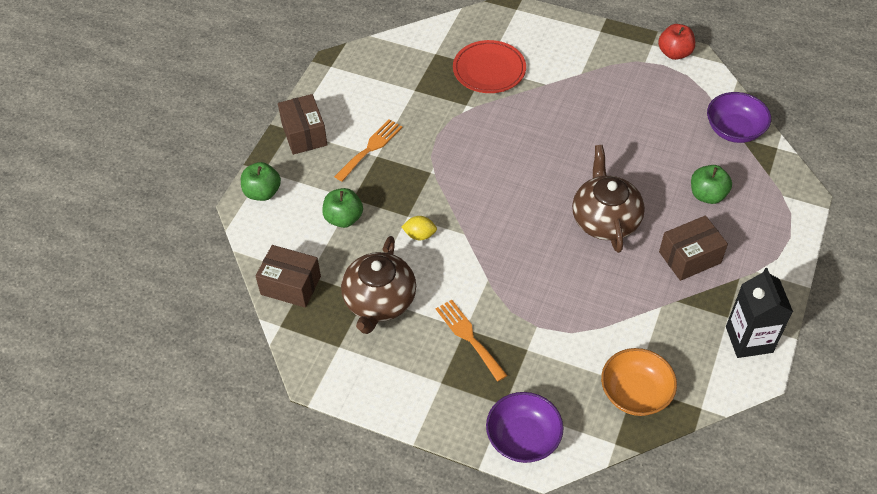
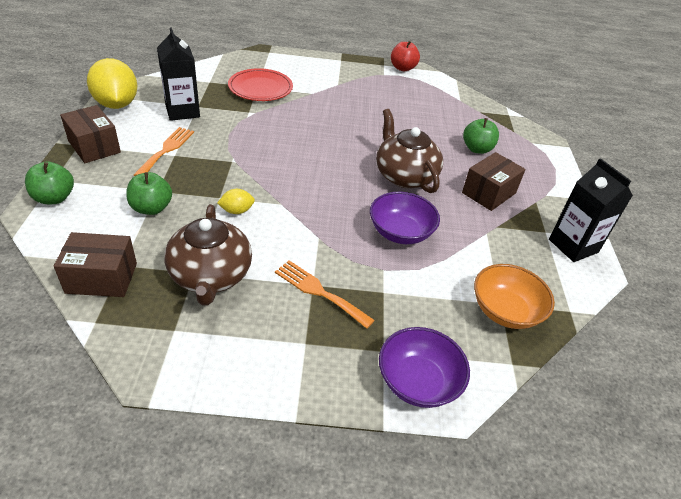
camera: 25 degrees left, 10 degrees down
purple bowl [707,92,771,143] -> purple bowl moved to [370,192,440,244]
none -> yellow lemon [87,58,137,109]
none -> black carton [157,28,200,121]

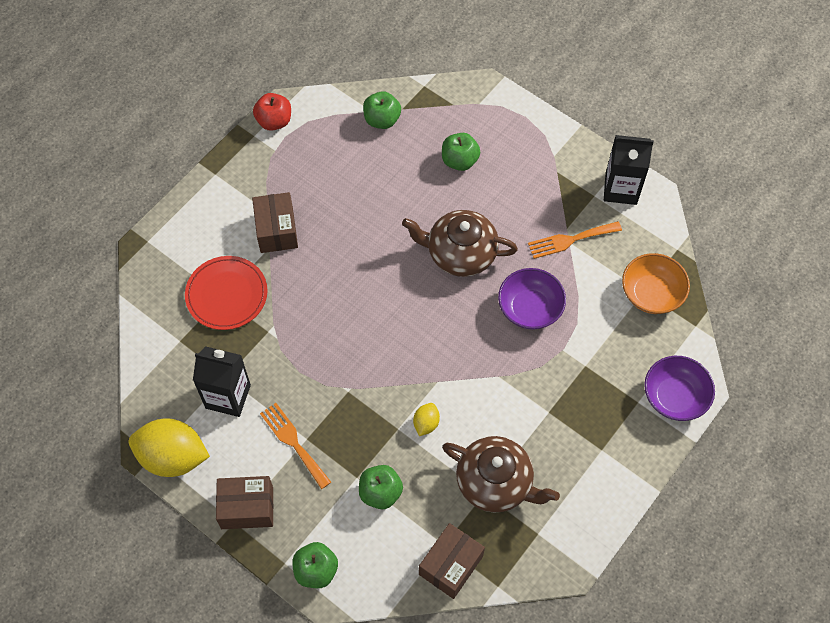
camera: 50 degrees left, 20 degrees up
orange fork [275,261,375,329] -> orange fork moved to [528,221,622,259]
brown box [462,152,526,211] -> brown box moved to [252,192,298,253]
none -> green apple [363,91,401,129]

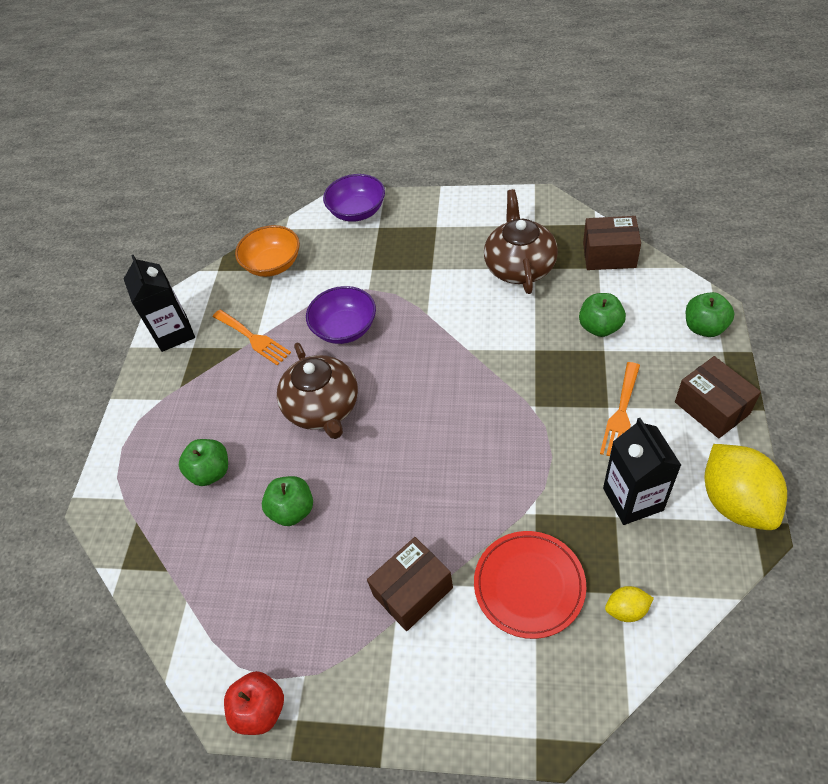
camera: 115 degrees left, 10 degrees down
green apple [363,91,401,129] -> green apple moved to [262,476,313,526]
yellow lemon [413,403,440,436] -> yellow lemon moved to [605,586,654,622]

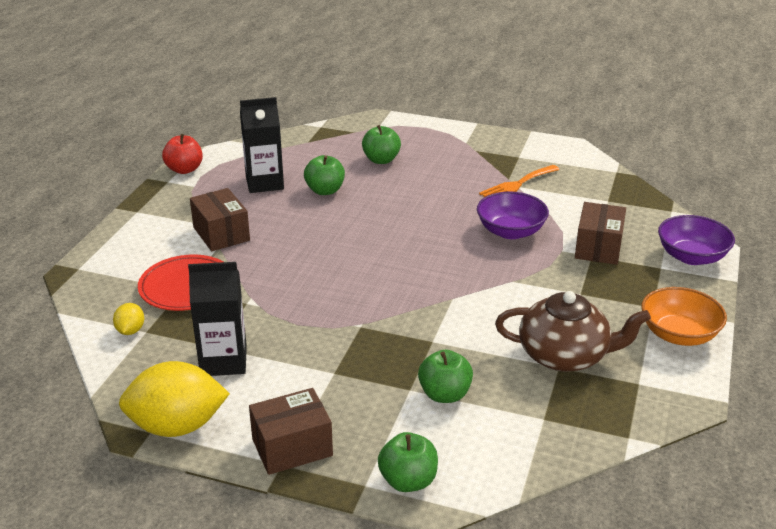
camera: 95 degrees right, 20 degrees down
black carton [124,255,195,352] -> black carton moved to [240,97,284,193]
orange bowl [235,225,300,277] -> orange bowl moved to [641,287,727,346]
brown teapot [277,343,358,439] -> none
brown box [583,216,641,270] -> brown box moved to [575,202,626,265]
orange fork [600,362,640,456] -> none

